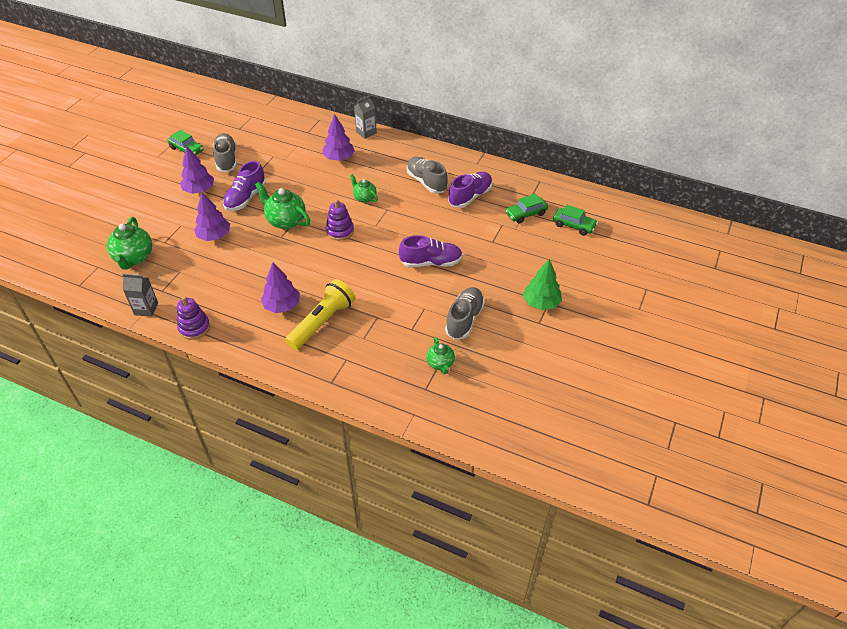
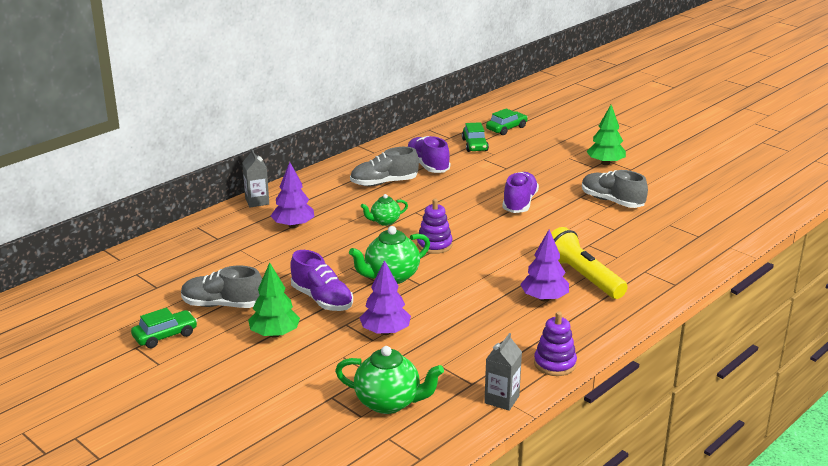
camera: 70 degrees left, 20 degrees down
purple tree [180,146,214,194] -> green tree [248,262,300,338]
green teapot [426,337,455,374] -> none

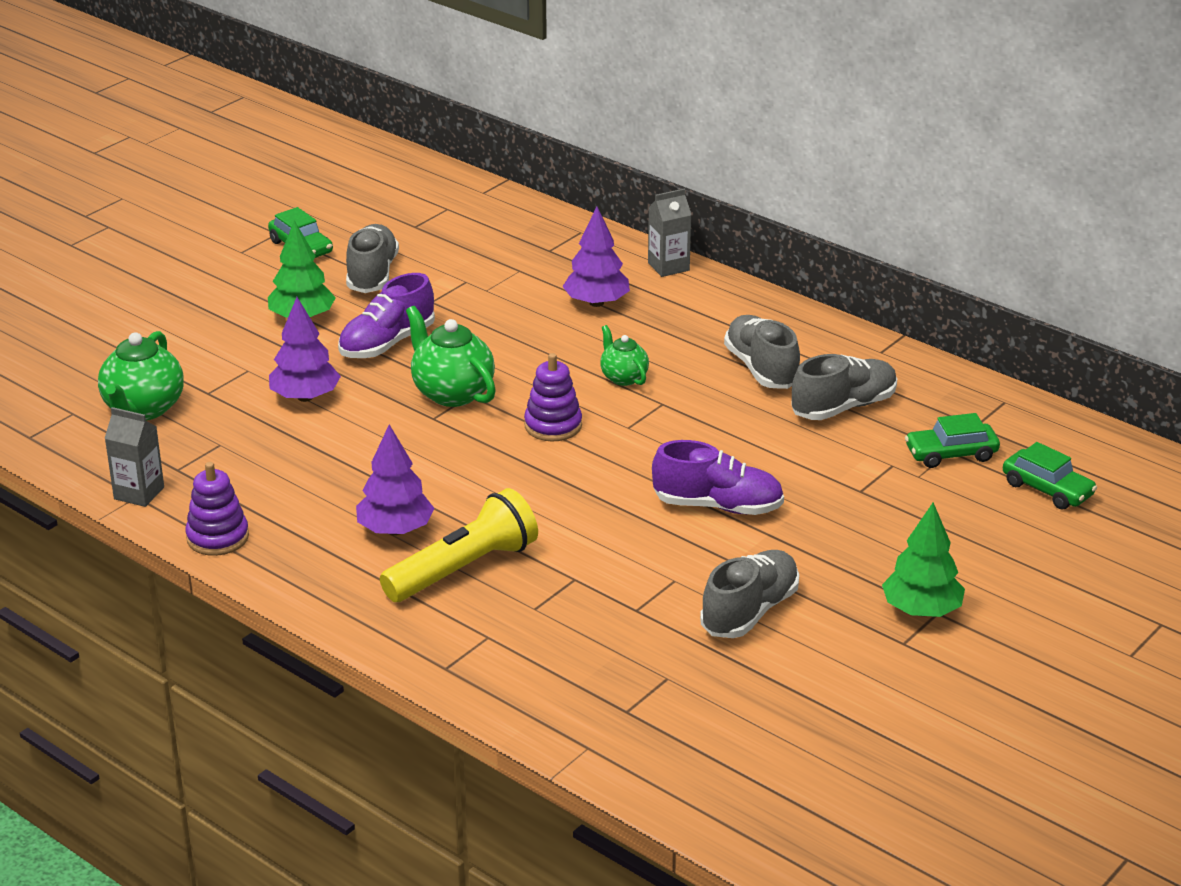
camera: 85 degrees right, 5 degrees up
purple shoe [407,136,450,173] -> grey shoe [791,354,897,420]

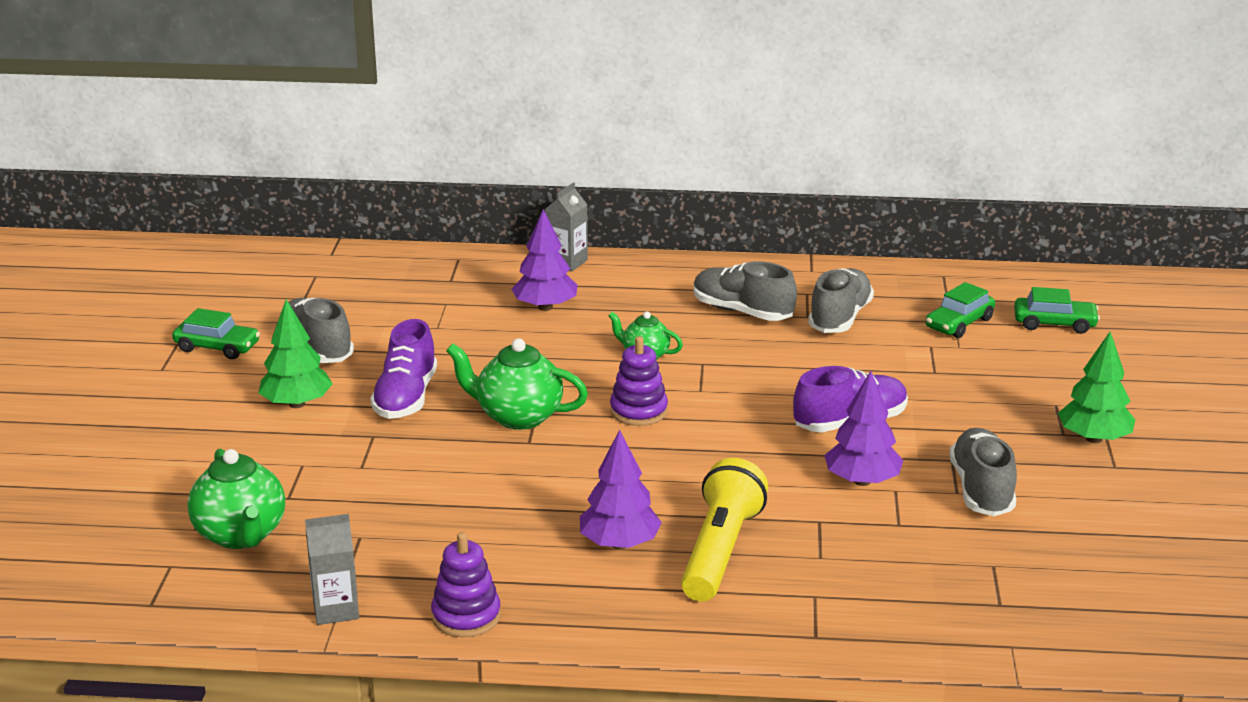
camera: 35 degrees left, 5 degrees down
purple tree [269,297,341,402] -> purple tree moved to [824,371,903,486]

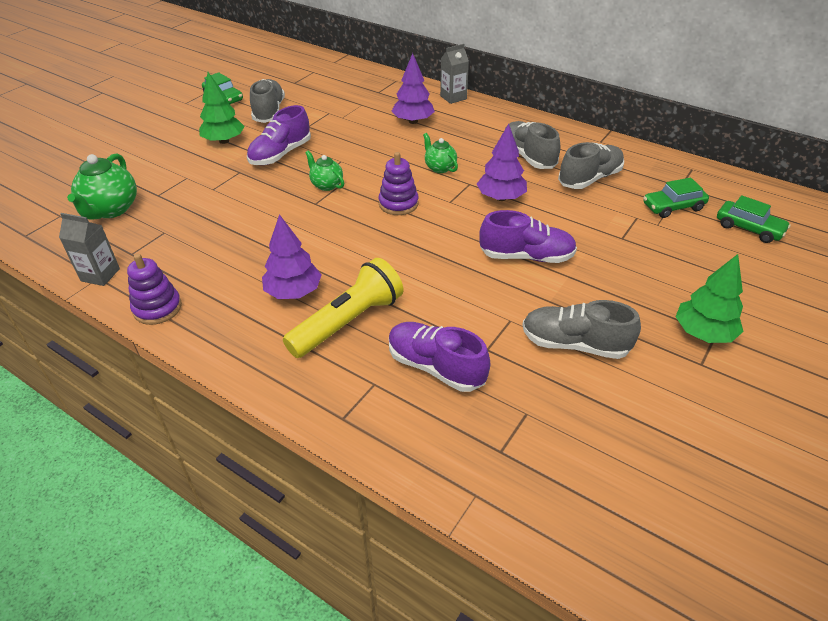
camera: 30 degrees right, 15 degrees up
green teapot [446,338,588,430] -> green teapot [305,150,344,191], size x0.59
purple tree [824,371,903,486] -> purple tree moved to [477,124,527,201]
grey shoe [949,428,1017,516] -> grey shoe turned 105 degrees counterclockwise [522,300,641,359]
none -> purple shoe [389,322,490,392]

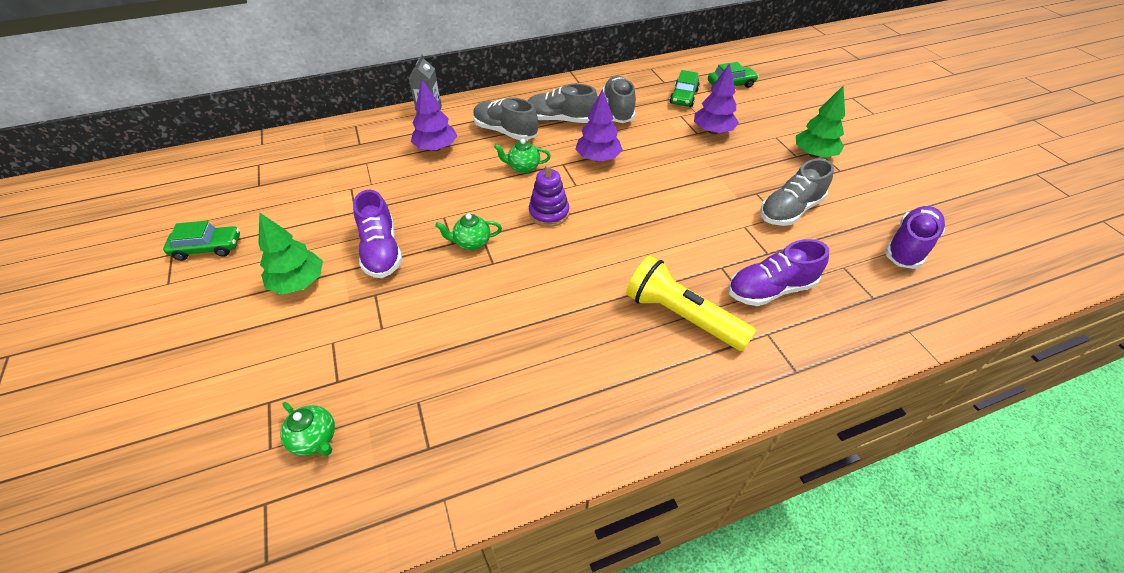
camera: 55 degrees left, 5 degrees up
grey carton [59,213,120,286] -> none
green teapot [67,154,137,219] -> green teapot [280,402,335,456], size x0.59
purple stacking toy [127,254,182,325] -> none
grey shoe [250,79,285,123] -> grey shoe moved to [473,98,538,140]
purple tree [262,214,322,299] -> purple tree moved to [694,63,739,134]
yellow flashlight [283,258,403,358] -> yellow flashlight turned 45 degrees counterclockwise [626,256,756,351]
purple shoe [479,210,577,263] -> purple shoe moved to [885,206,945,269]

